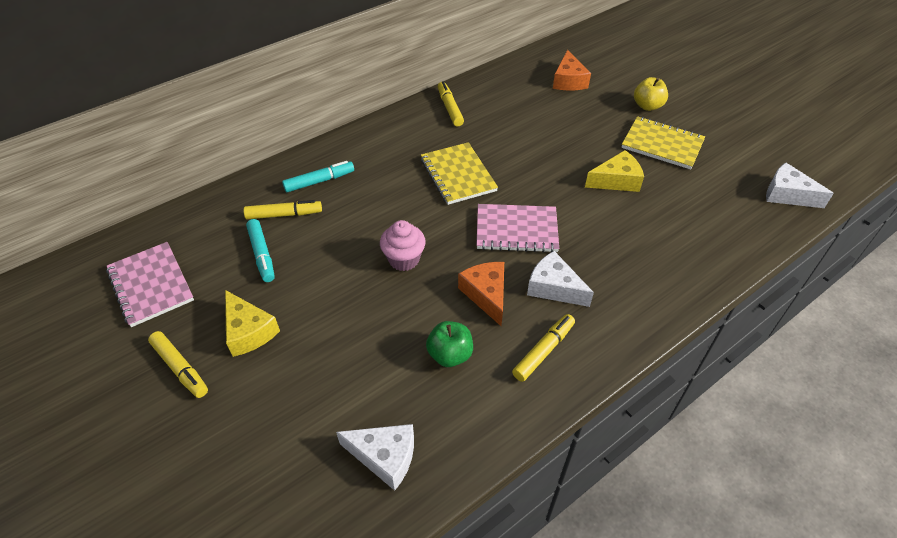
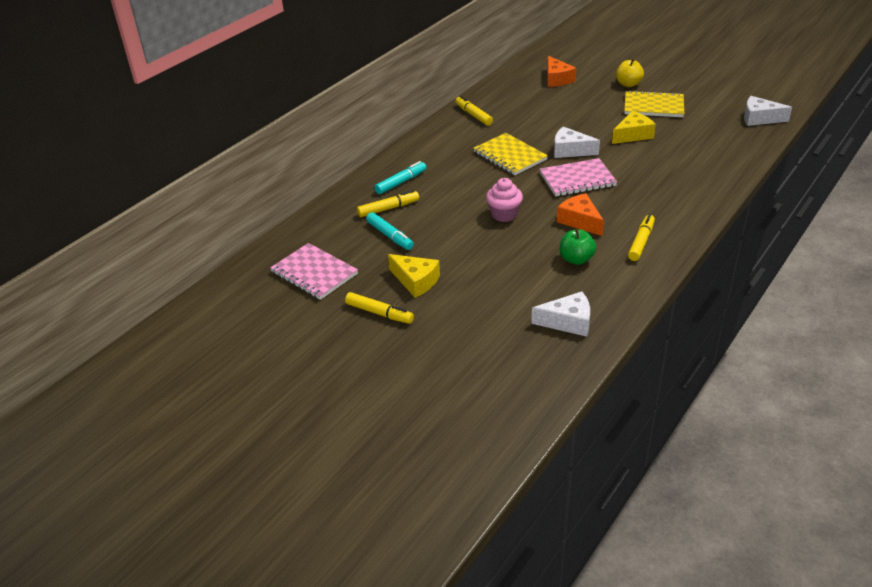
camera: 15 degrees left, 10 degrees down
white cheese [527,251,594,307] -> white cheese moved to [554,127,600,158]

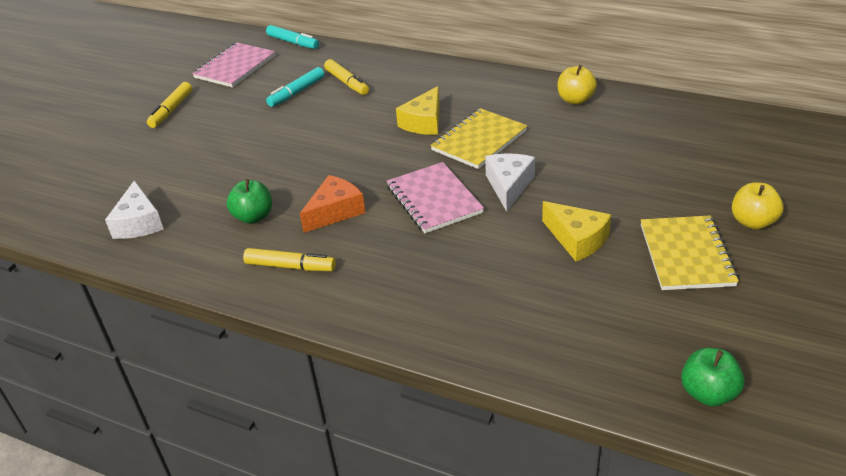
camera: 80 degrees right, 0 degrees up
turquoise marker [375,161,427,194] -> turquoise marker moved to [266,25,319,49]
yellow cheese [388,254,440,298] -> yellow cheese moved to [396,86,440,135]
yellow marker [455,96,493,126] -> yellow apple [558,65,597,104]
pink cupcake [486,178,523,222] -> none
orange cheese [547,56,576,87] -> none
white cheese [744,96,792,126] -> green apple [681,348,745,406]

